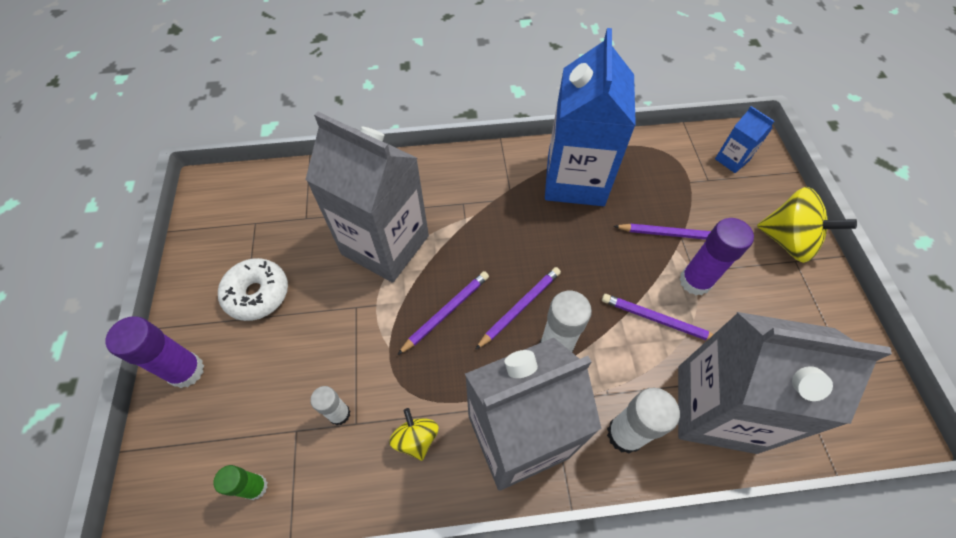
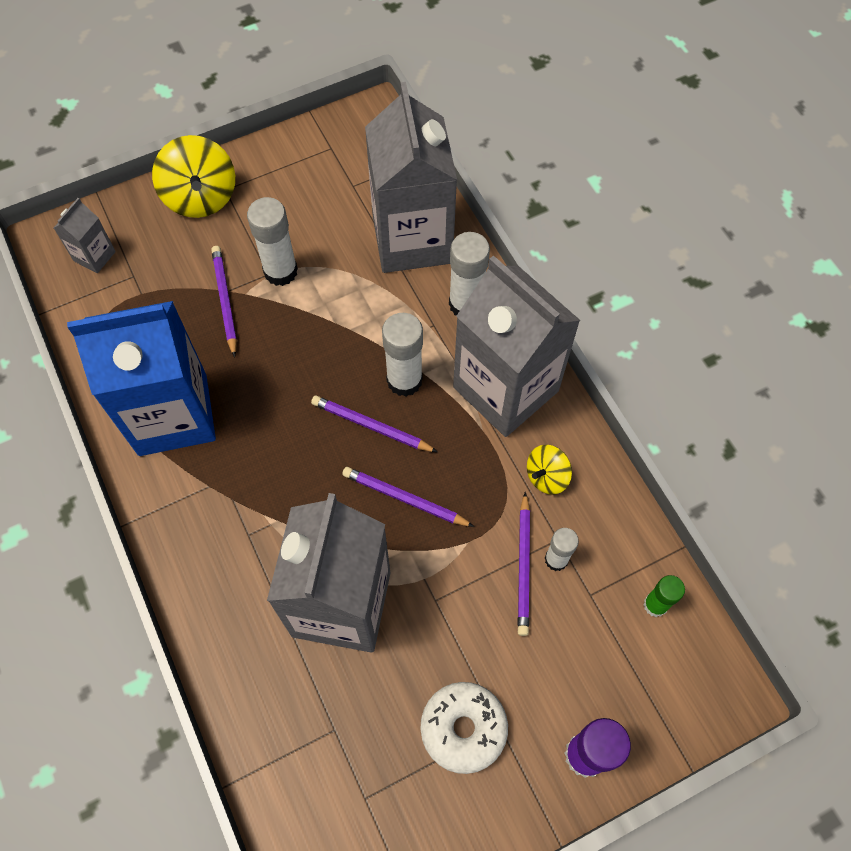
camera: 110 degrees left, 5 degrees up
purple pencil [602,294,714,340] -> purple pencil moved to [517,492,530,636]
purple glue stick [679,218,754,295] -> white glue stick [247,197,298,286]
blue carton [715,106,774,173] -> grey carton [54,198,116,273]
yellow spinning top [757,187,857,263] -> yellow spinning top turned 150 degrees clockwise [152,135,235,218]

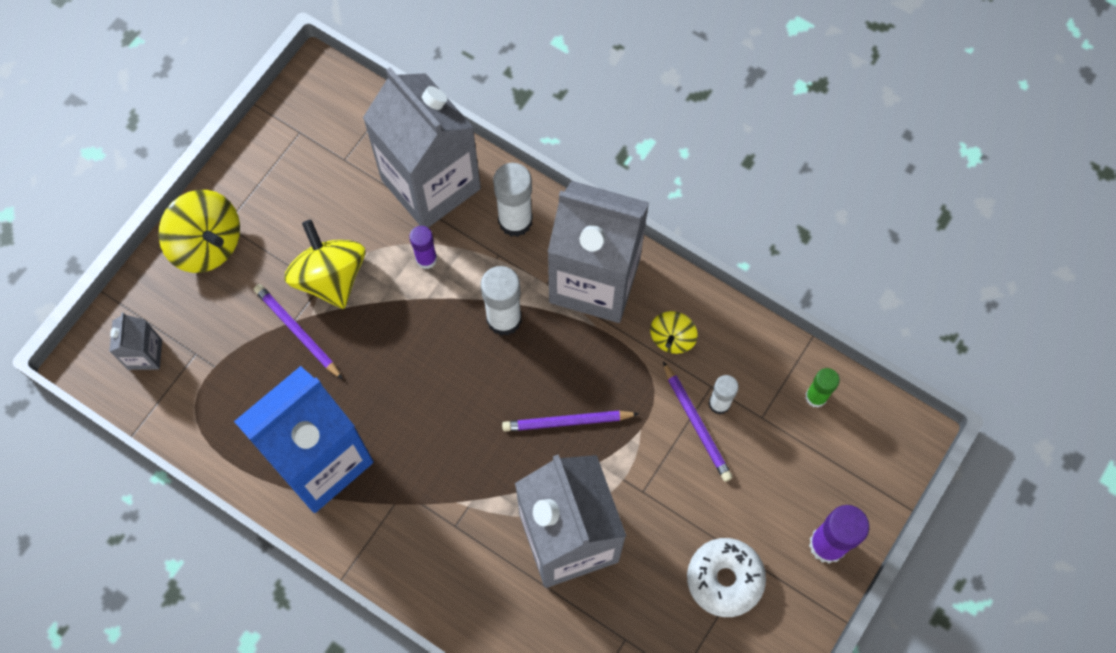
camera: 30 degrees left, 5 degrees up
white glue stick [247,197,298,286] -> yellow spinning top [284,219,365,309]
purple pencil [311,395,438,452] -> none
none -> purple glue stick [409,226,437,269]

